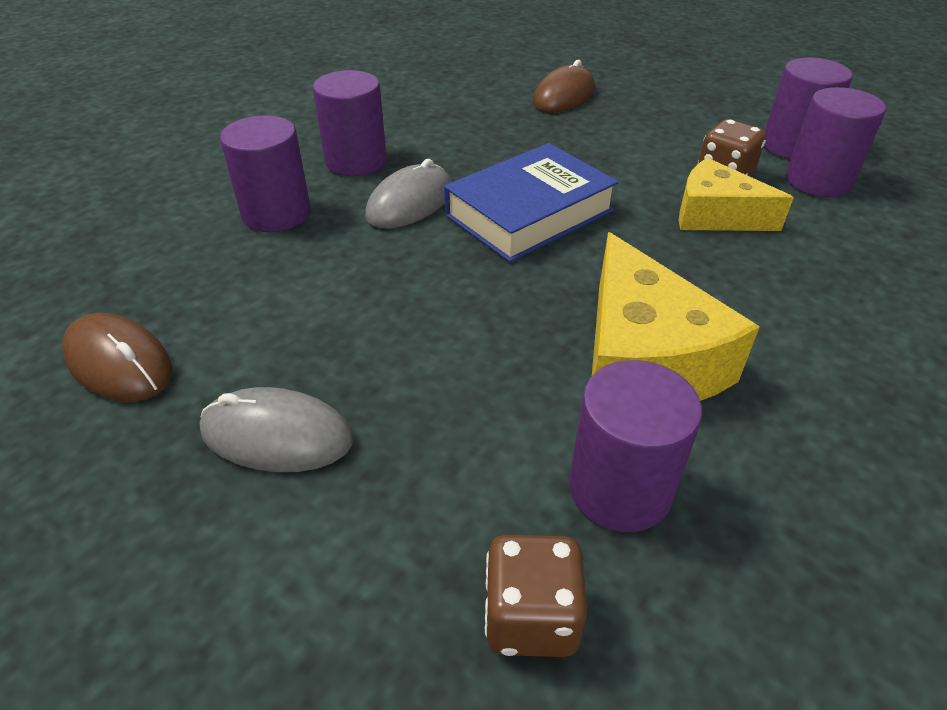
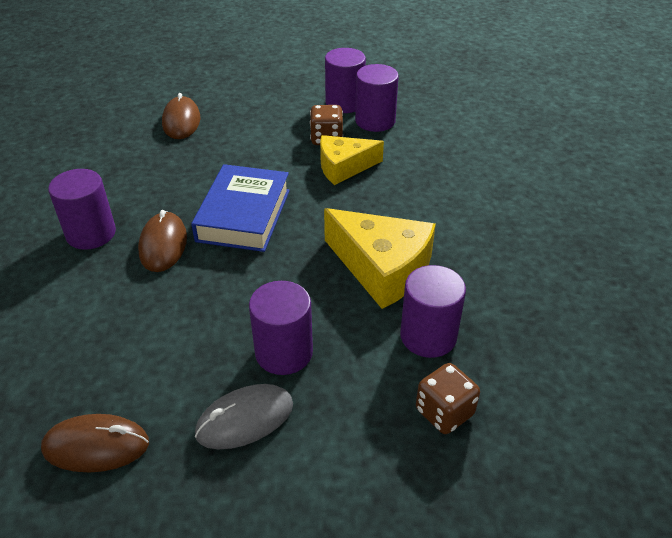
camera: 40 degrees left, 0 degrees up
purple cylinder [220,115,311,232] -> purple cylinder moved to [249,281,313,375]
grey mouse [365,159,452,228] -> brown mouse [138,210,187,272]

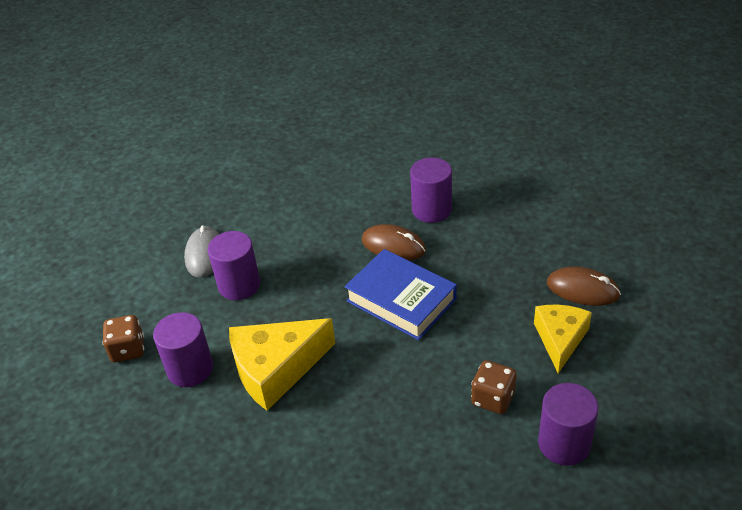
camera: 120 degrees right, 0 degrees up
brown mouse [41,414,149,472] -> none
yellow cheese [320,135,384,185] -> yellow cheese moved to [534,305,592,373]
purple cylinder [355,64,399,132] -> none

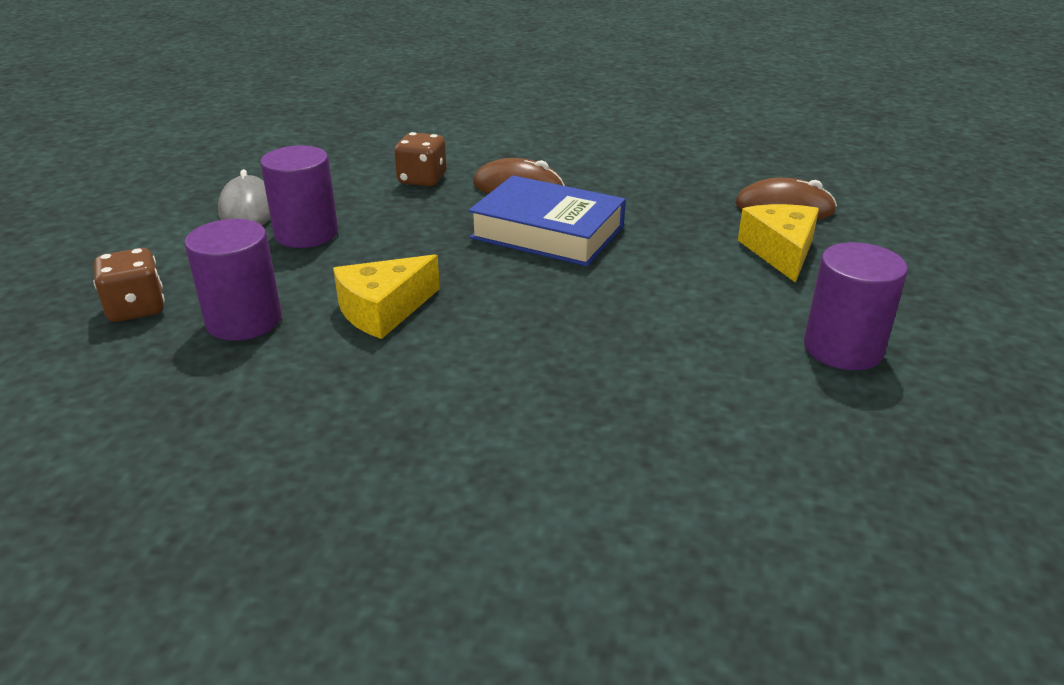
camera: 15 degrees left, 10 degrees down
yellow cheese [229,318,335,411] -> yellow cheese [333,254,440,339], size x0.66
purple cylinder [410,157,452,223] -> none
brown dice [471,360,517,414] -> brown dice moved to [394,132,447,186]

